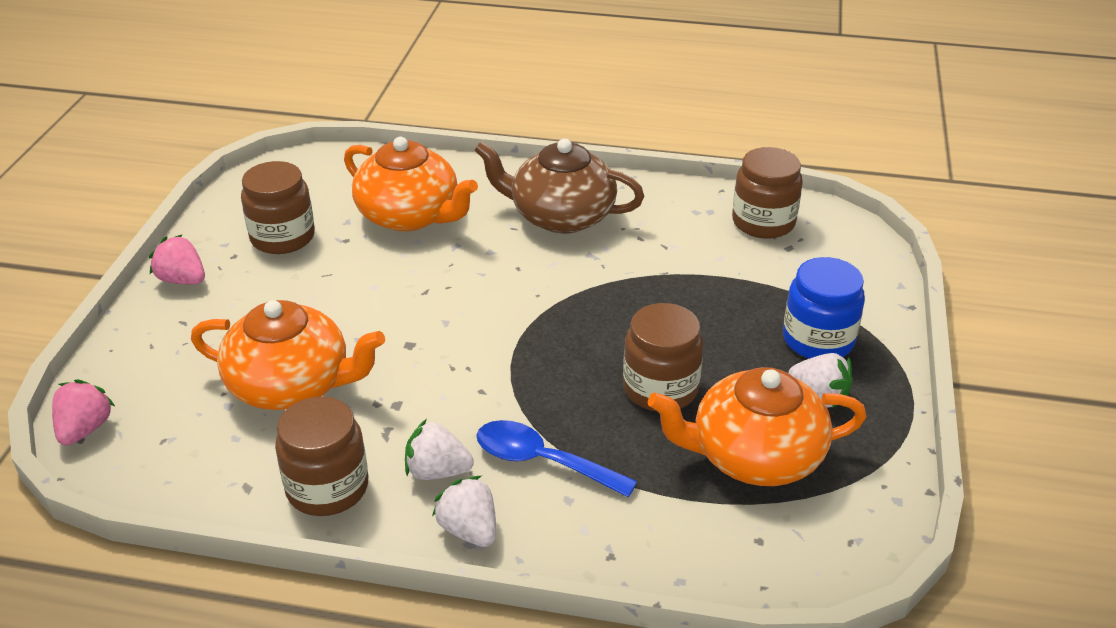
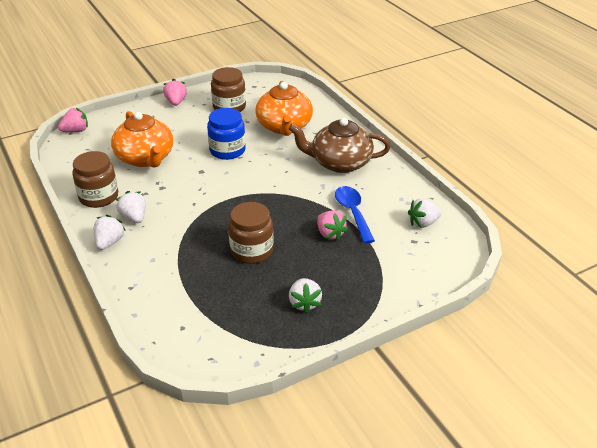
camera: 50 degrees right, 0 degrees up
brown teapot [474,139,644,234] -> brown teapot turned 60 degrees counterclockwise [289,118,391,173]
blue spoon [477,420,637,498] -> blue spoon moved to [335,186,375,244]
orange teapot [648,367,866,486] -> none
brown jar [732,147,803,239] -> white strawberry [408,198,442,228]
blue jar [783,257,865,359] -> blue jar moved to [207,108,246,160]
none -> pink strawberry [317,210,348,241]

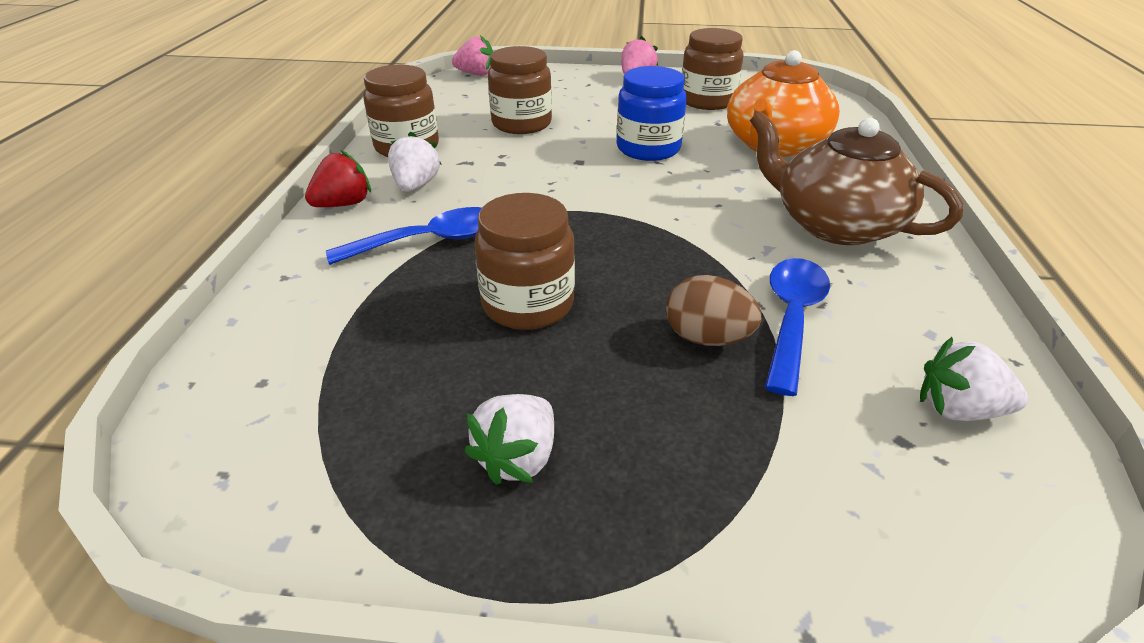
camera: 35 degrees right, 0 degrees up
white strawberry [94,215,126,250] -> red strawberry [305,150,371,207]
orange teapot [111,111,173,168] -> brown jar [488,46,552,134]
pink strawberry [317,210,348,241] -> brown egg [666,275,762,346]
none -> blue spoon [326,207,482,265]

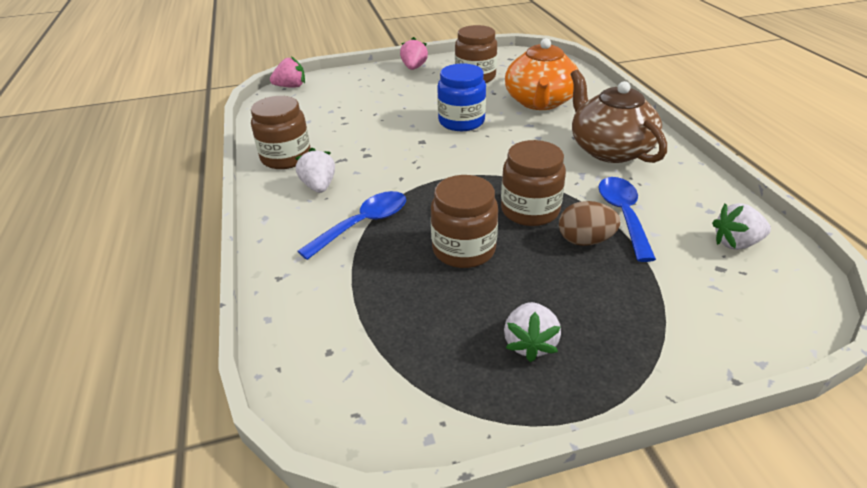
camera: 20 degrees left, 0 degrees up
red strawberry [305,150,371,207] -> none
brown jar [488,46,552,134] -> brown jar moved to [501,140,566,226]
brown teapot [750,111,963,245] -> brown teapot turned 45 degrees clockwise [570,69,667,163]

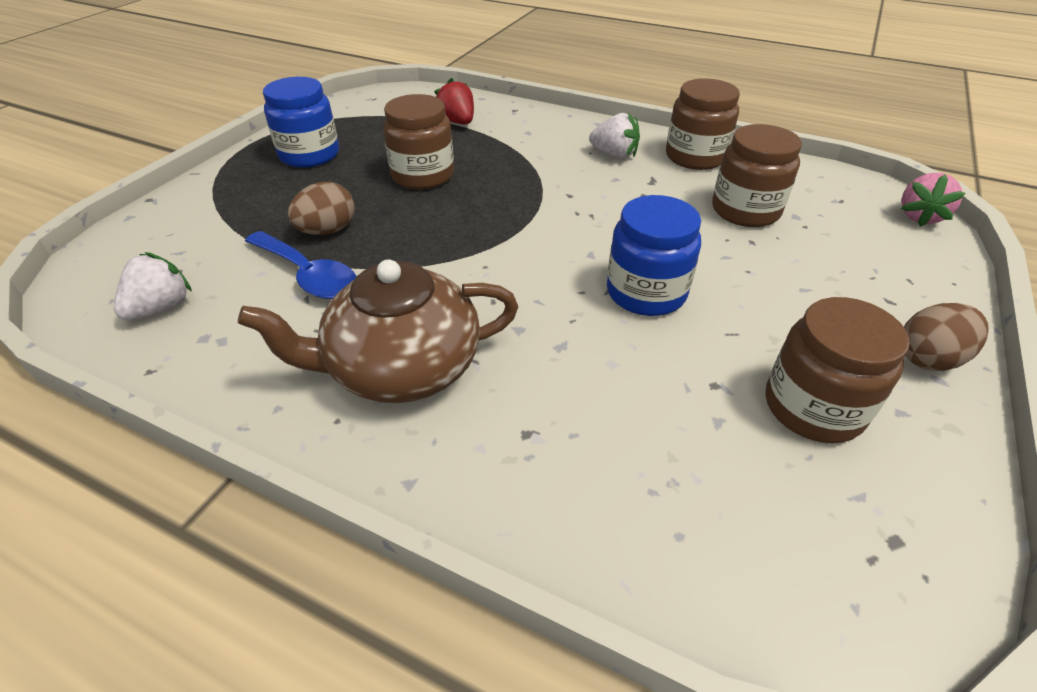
camera: 130 degrees right, 5 degrees up
blue spoon [298,191,406,260] -> none
pink strawberry [400,37,428,70] -> brown egg [904,303,989,371]
brown jar [501,140,566,226] -> brown jar moved to [712,124,802,227]
white strawberry [504,302,561,362] -> blue jar [263,77,339,168]
orange teapot [505,38,579,110] -> none
brown teapot [570,69,667,163] -> brown teapot turned 150 degrees clockwise [238,259,518,403]
none -> red strawberry [434,78,474,124]

